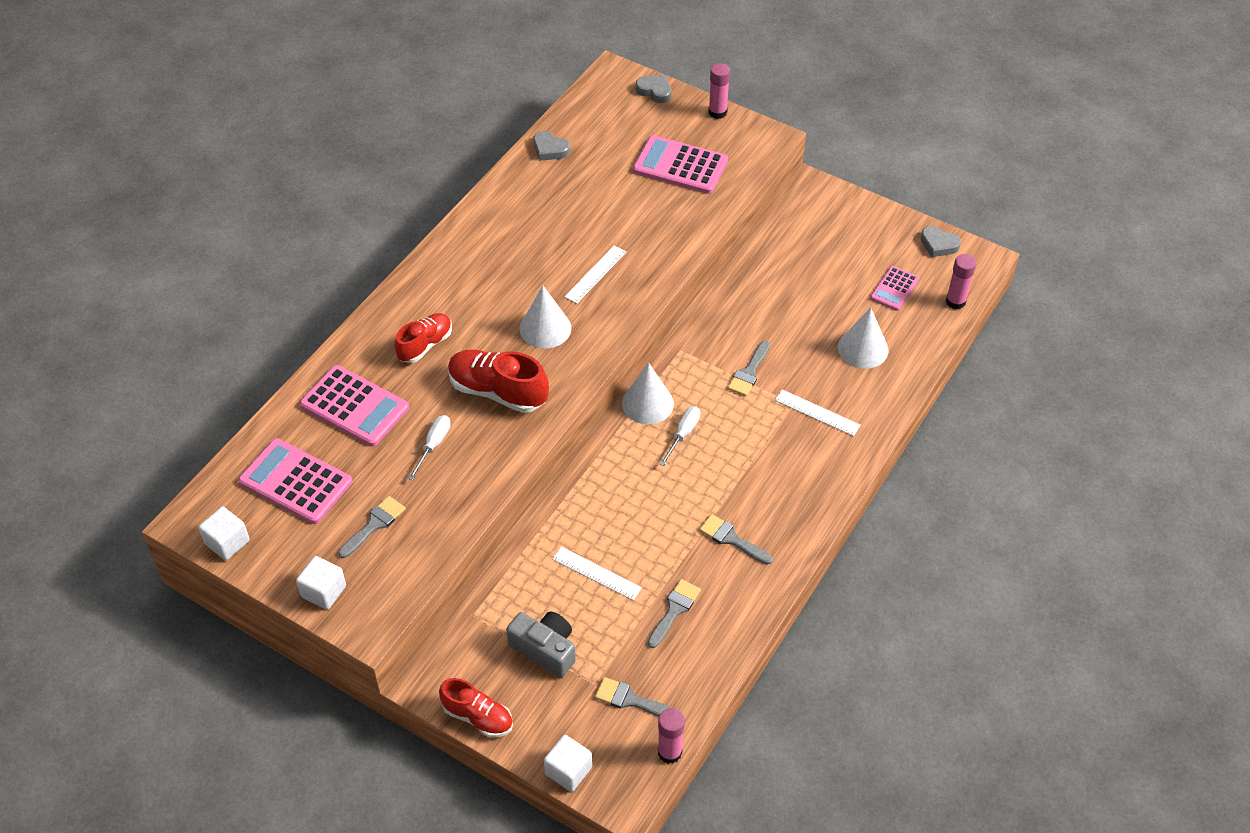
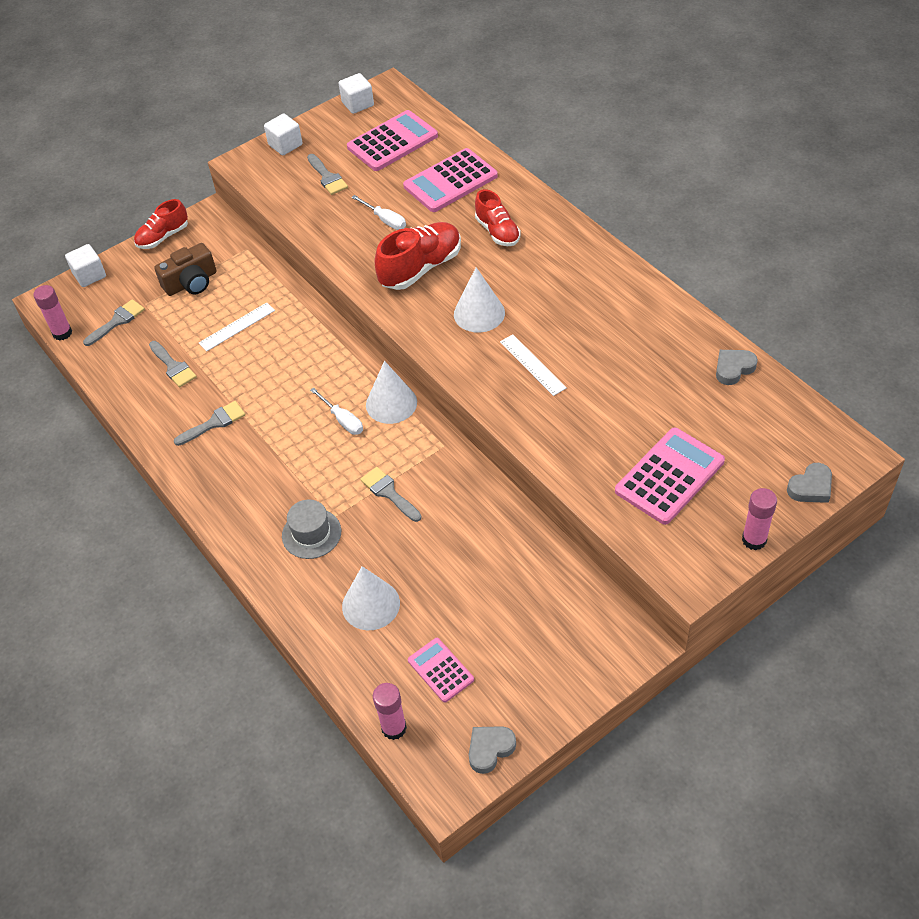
camera: 115 degrees right, 0 degrees up
grey camera [506,611,576,678] -> brown camera [154,243,217,296]
white ruler [775,389,861,436] -> grey hat [282,499,341,559]

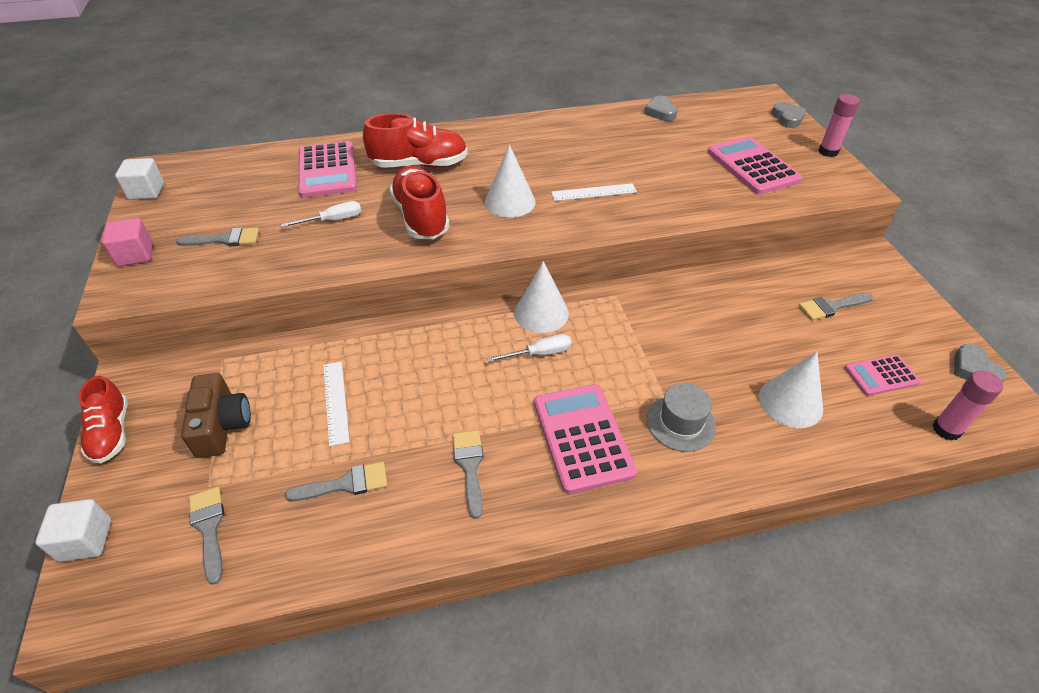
camera: 70 degrees left, 5 degrees down
pink glue stick [33,285,72,341] -> none
white cube [264,114,303,155] -> pink cube [102,218,153,267]
pink calculator [347,110,438,171] -> pink calculator moved to [534,384,637,494]
grey brush [360,467,421,522] -> grey brush moved to [799,293,873,320]
red shoe [475,189,520,246] -> red shoe [363,113,468,168], size x1.53

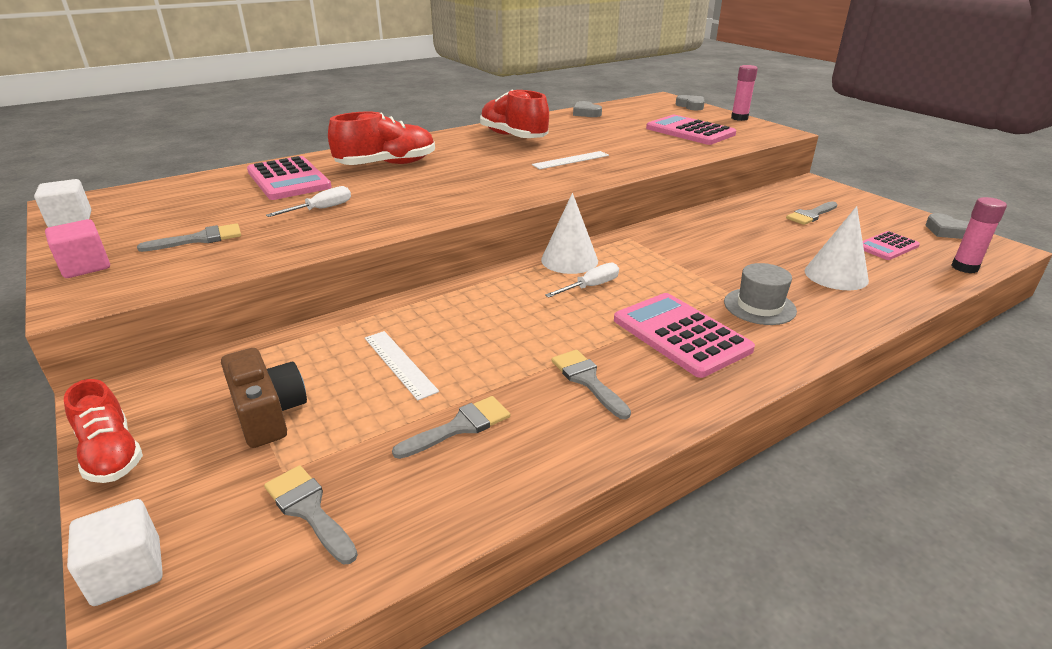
camera: 20 degrees left, 15 degrees down
red shoe [389,166,450,239] -> red shoe moved to [480,90,549,138]
white cone [485,145,536,218] -> none

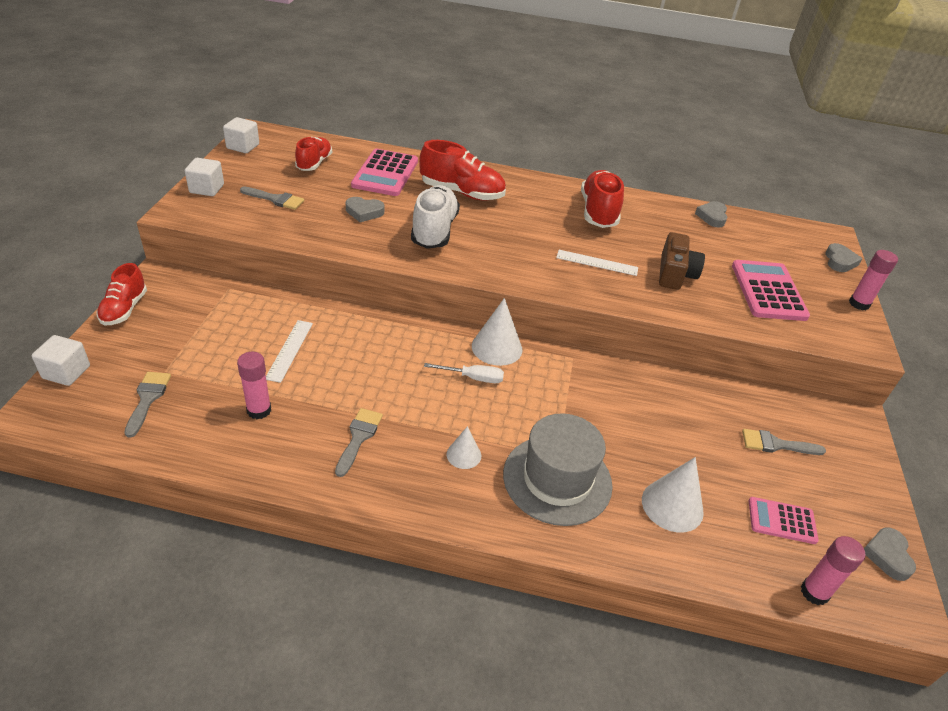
camera: 40 degrees right, 10 degrees up
pink cube [45,219,110,278] -> white cube [185,158,224,196]
brown camera [221,348,307,448] -> brown camera moved to [659,232,705,290]
white screwdriver [266,186,351,217] -> grey heart [346,197,384,222]
grey brush [392,396,510,459] -> pink glue stick [237,352,271,419]
pink calculator [614,293,755,378] -> white cone [446,426,481,469]
grey hat [724,263,797,325] -> grey hat [503,413,613,526], size x1.67
none -> red shoe [295,137,332,171]
none -> white shoe [411,185,460,249]

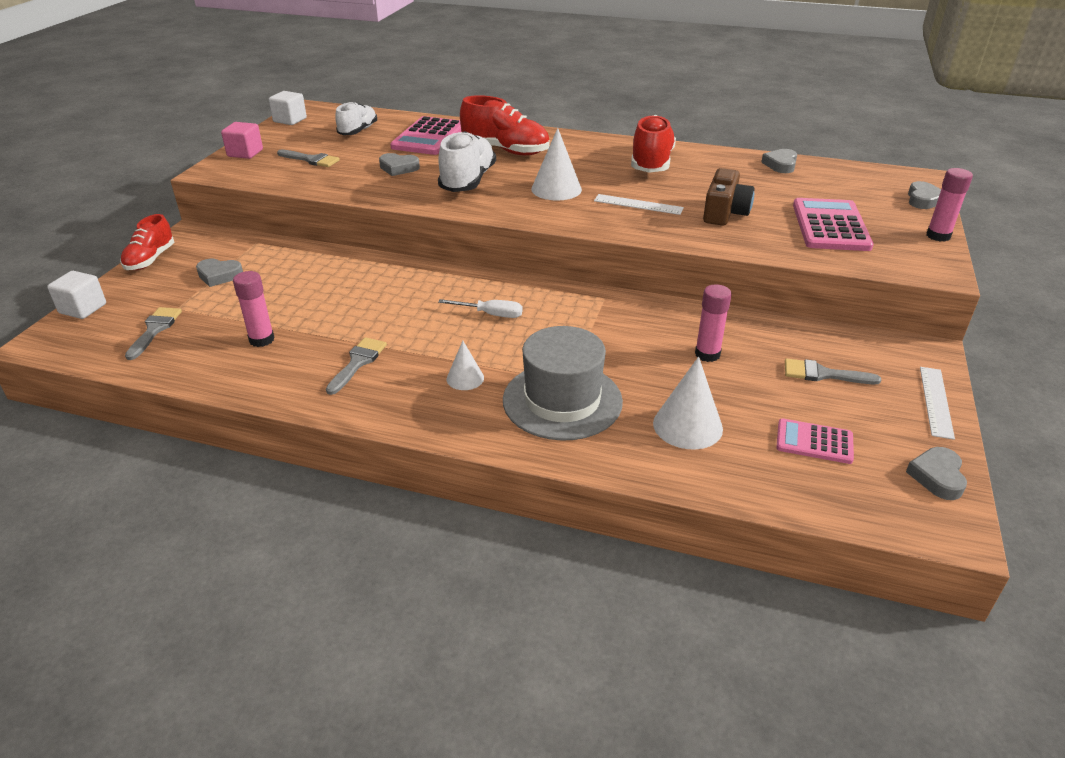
camera: 10 degrees right, 5 degrees down
white cube [185,158,224,196] -> pink cube [221,122,263,159]
white ruler [266,320,313,383] -> white ruler moved to [920,367,955,440]
red shoe [295,137,332,171] -> white shoe [335,102,377,135]
white cone [472,298,522,366] -> white cone moved to [531,128,582,201]
pink glue stick [801,536,865,605] -> pink glue stick moved to [695,284,732,362]
none -> grey heart [196,259,243,287]

